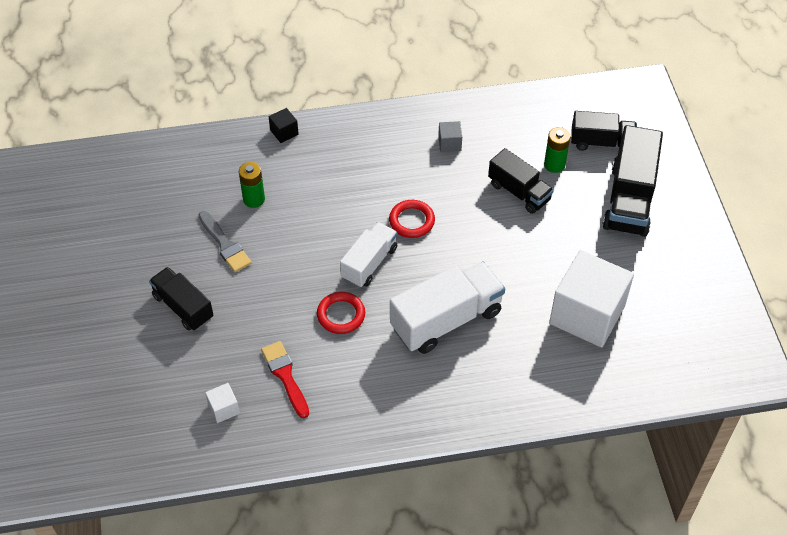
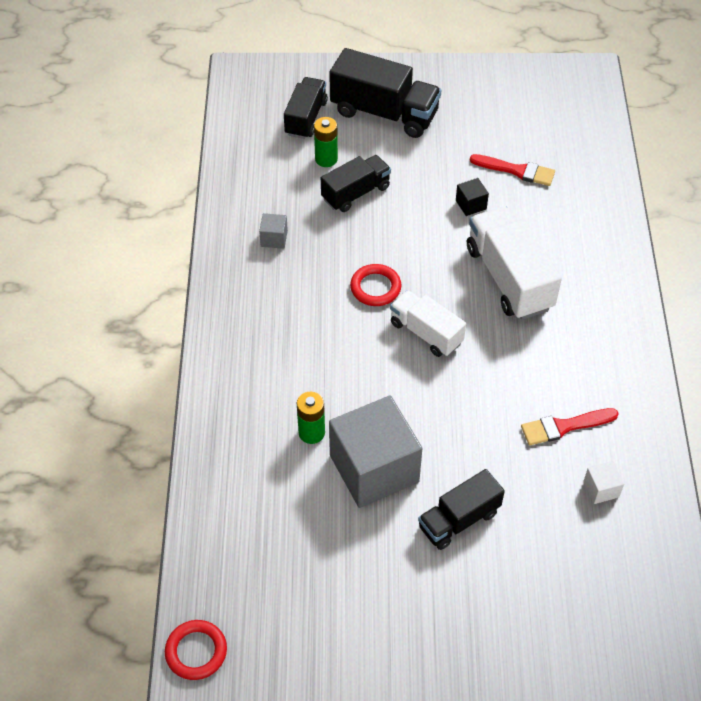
camera: 80 degrees left, 0 degrees up
grey brush [199,211,252,272] -> grey cube [329,396,423,508]
black cube [269,108,299,143] -> black cube moved to [456,178,489,216]
red ring [317,292,365,334] -> red ring moved to [165,620,227,680]
white cube [549,250,634,347] -> red brush [470,154,555,186]

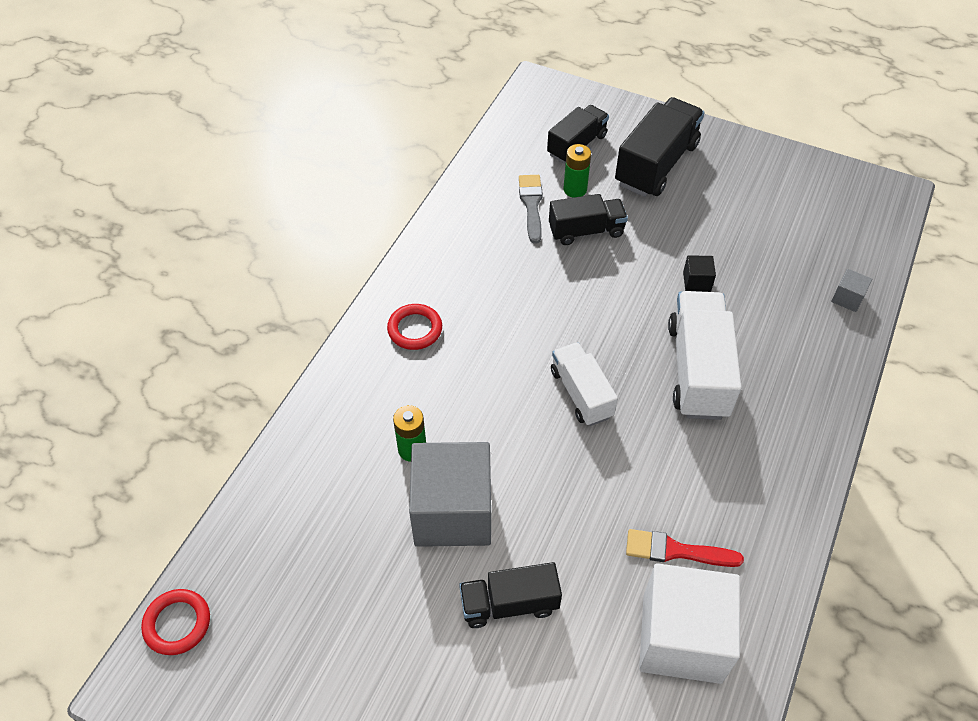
camera: 25 degrees right, 0 degrees up
grey cube [259,213,288,249] -> grey cube moved to [831,269,872,312]
black truck [329,48,441,138] -> black truck turned 105 degrees counterclockwise [615,97,704,197]
red ring [350,264,401,306] -> red ring moved to [387,304,442,350]
red brush [470,154,555,186] -> none
white cube [584,461,624,504] -> white cube [639,563,740,684], size x2.48
none -> grey brush [519,175,543,244]

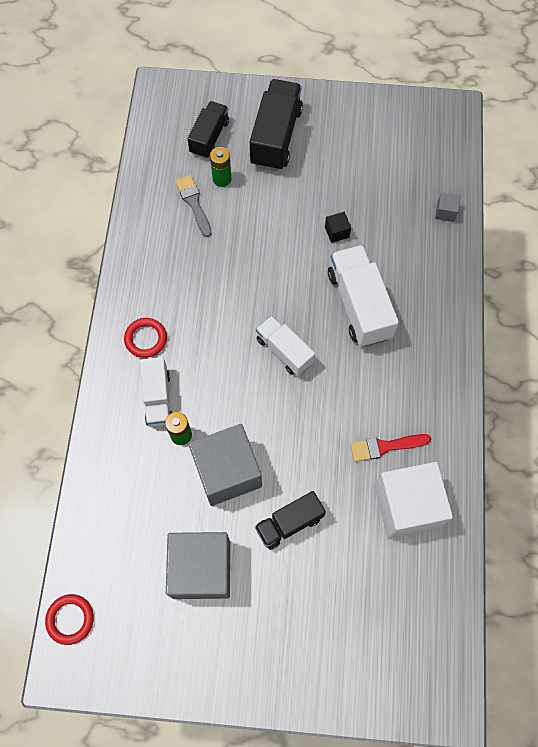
camera: 20 degrees left, 15 degrees up
black truck [549,194,628,245] -> none
none -> white truck [140,357,172,426]
none -> grey cube [166,532,230,599]

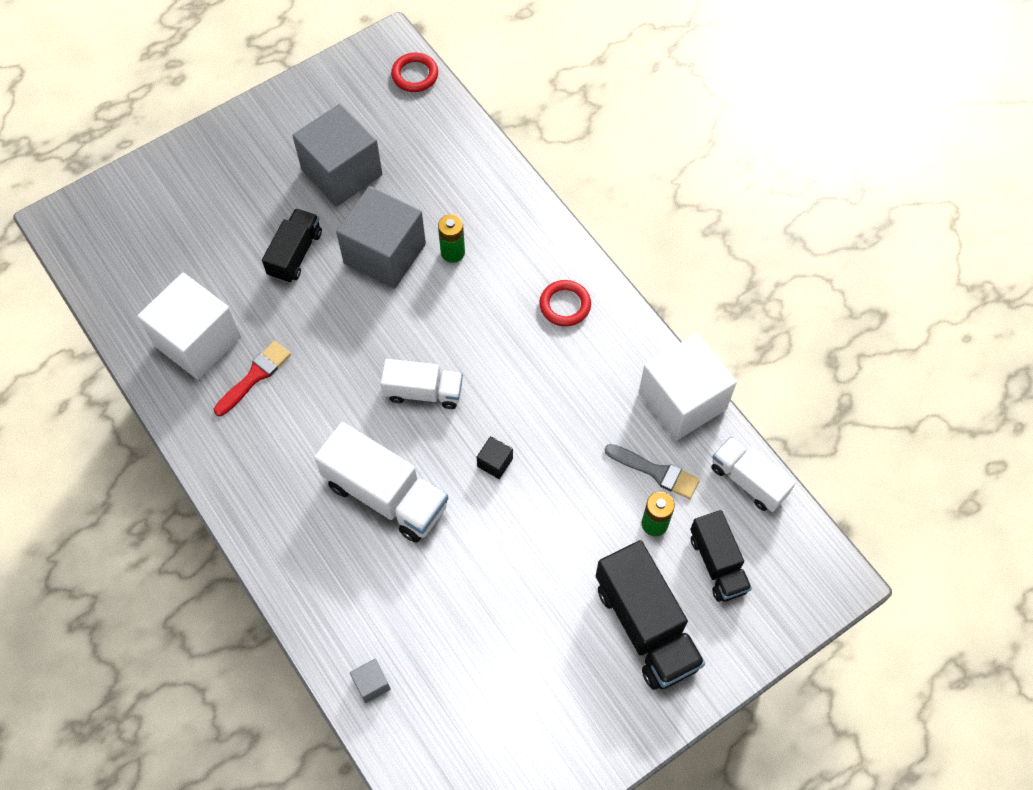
camera: 140 degrees right, 5 degrees down
white truck [140,357,172,426] -> white truck moved to [711,437,796,512]
black cube [325,212,351,243] -> black cube moved to [477,436,513,479]
none -> white cube [639,333,737,441]

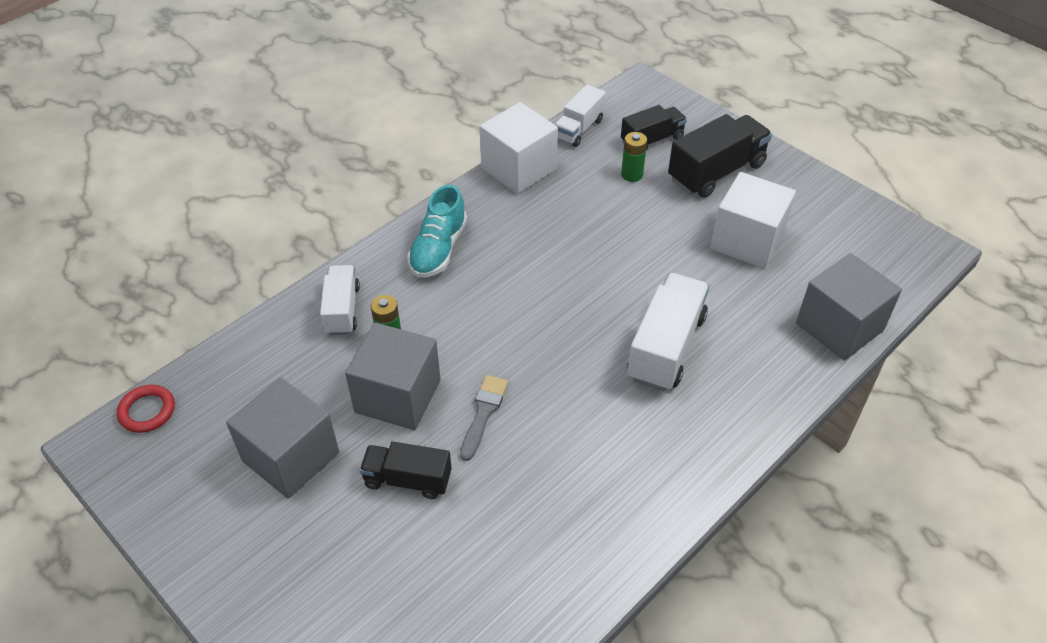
camera: 100 degrees left, 15 degrees down
white cube [137,273,241,380] -> white cube moved to [710,172,796,269]
red brush [214,341,291,416] -> none
grey cube [350,659,391,703] -> grey cube [796,253,902,361], size x2.48
white truck [381,359,463,409] -> white truck moved to [320,265,360,335]
black cube [477,436,513,479] -> none
red ring [539,280,591,327] -> turquoise shoe [407,185,467,278]
grey brush [605,444,700,499] -> grey brush moved to [460,375,508,461]

